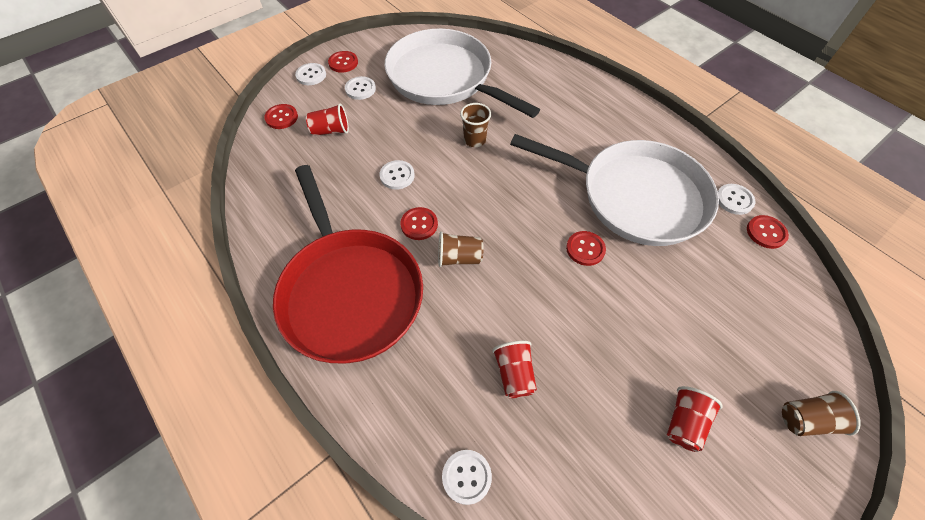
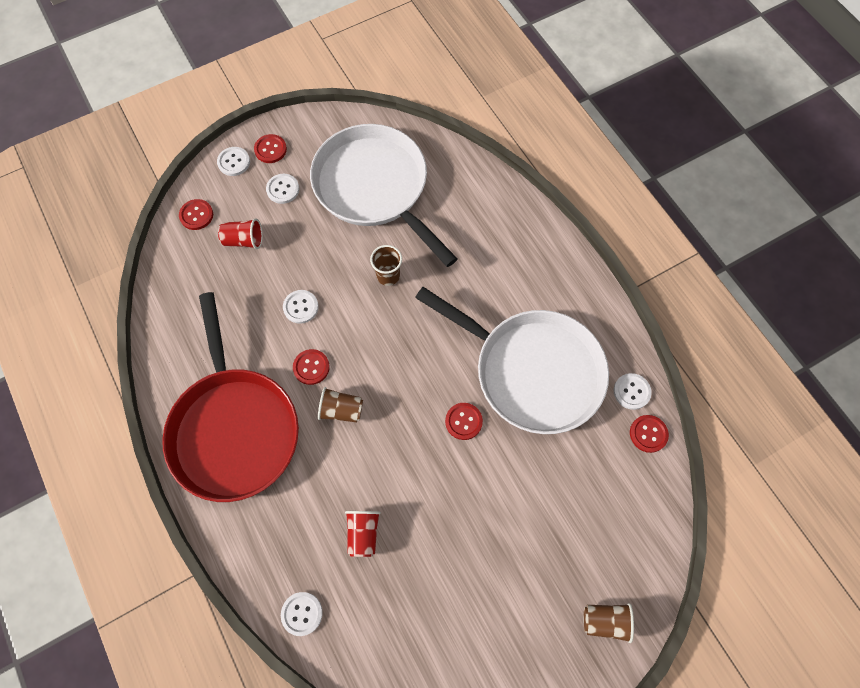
camera: 10 degrees right, 10 degrees up
red cup [667,386,723,452] -> none

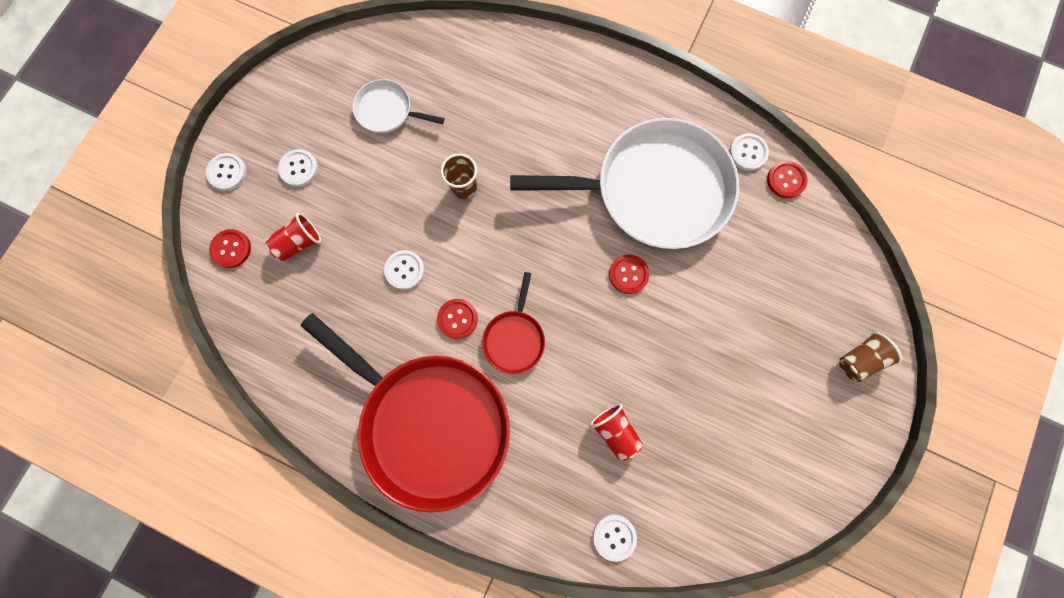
camera: 35 degrees left, 10 degrees up
red button [254,134,287,163] -> none
white pan [310,124,458,267] -> white pan [352,79,444,133], size x0.44
brown cup [318,387,363,423] -> red pan [482,272,545,374]

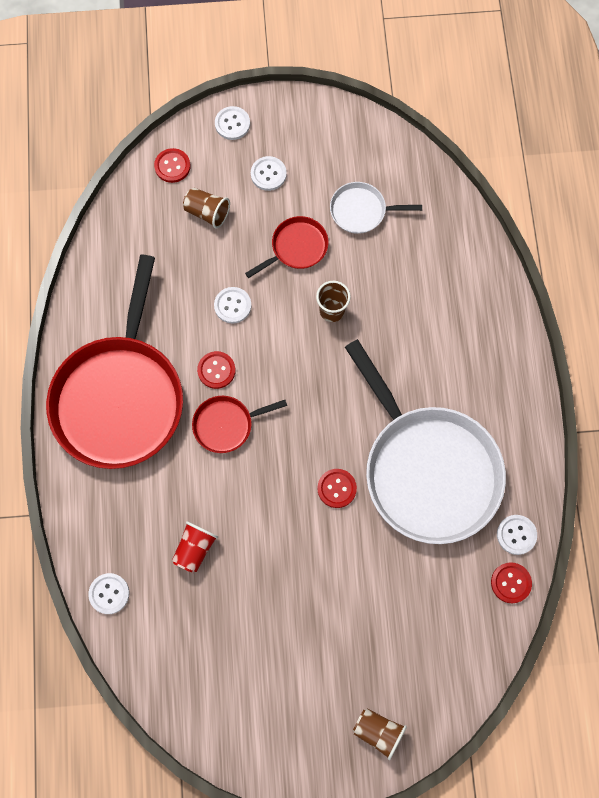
camera: 60 degrees right, 5 degrees down
red cup [265,213,321,261] -> brown cup [183,188,230,229]
white pan [352,79,444,133] -> white pan turned 75 degrees counterclockwise [330,182,422,234]
none -> red pan [245,216,329,278]

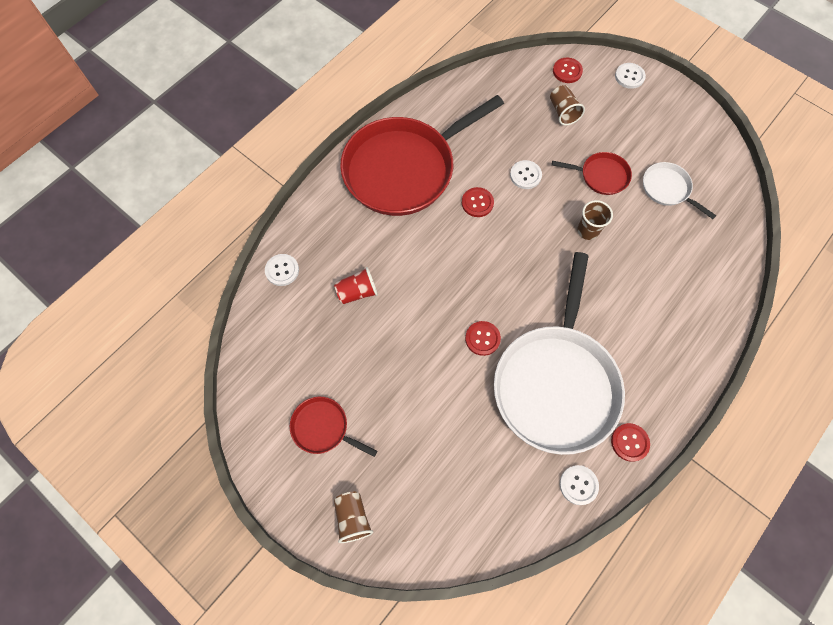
camera: 45 degrees right, 5 degrees down
red pan [192,396,287,453] -> red pan moved to [290,397,377,457]
white button [251,156,287,191] -> none
red button [491,562,532,603] -> red button moved to [611,423,650,462]

